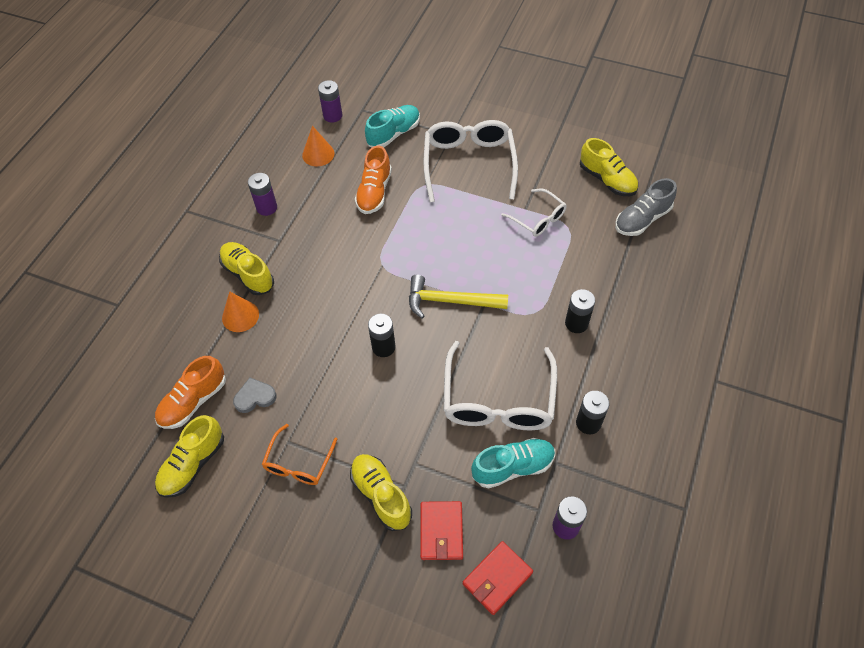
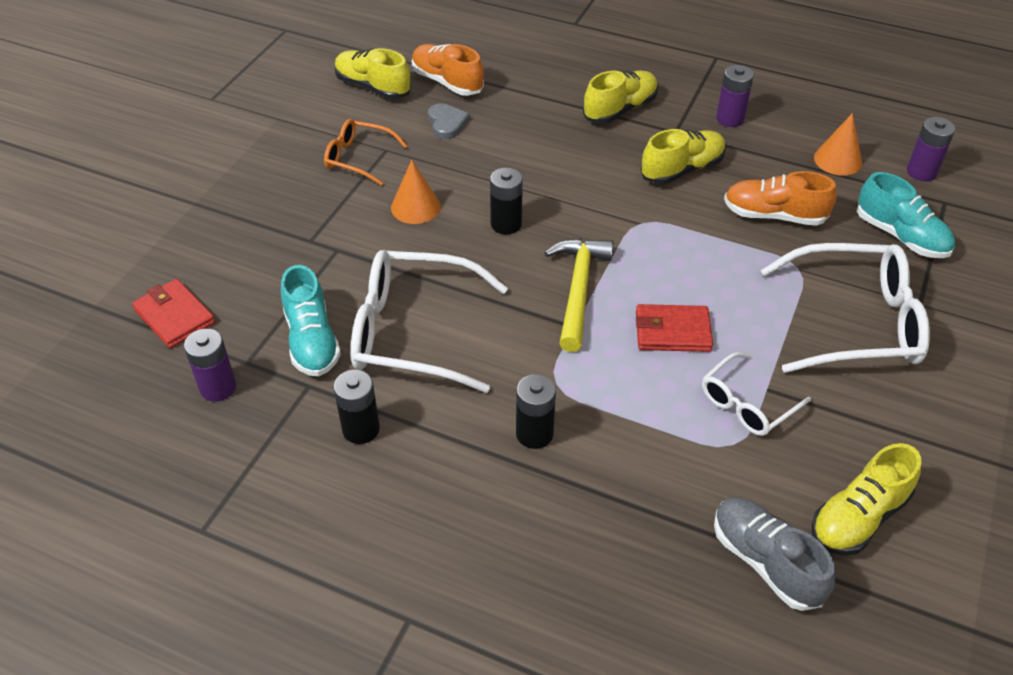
camera: 90 degrees right, 10 degrees down
orange cone [222,291,259,332] -> orange cone moved to [391,160,441,224]
yellow shoe [350,454,412,531] -> yellow shoe moved to [641,129,726,184]
red wallet [420,501,463,560] -> red wallet moved to [636,304,713,352]

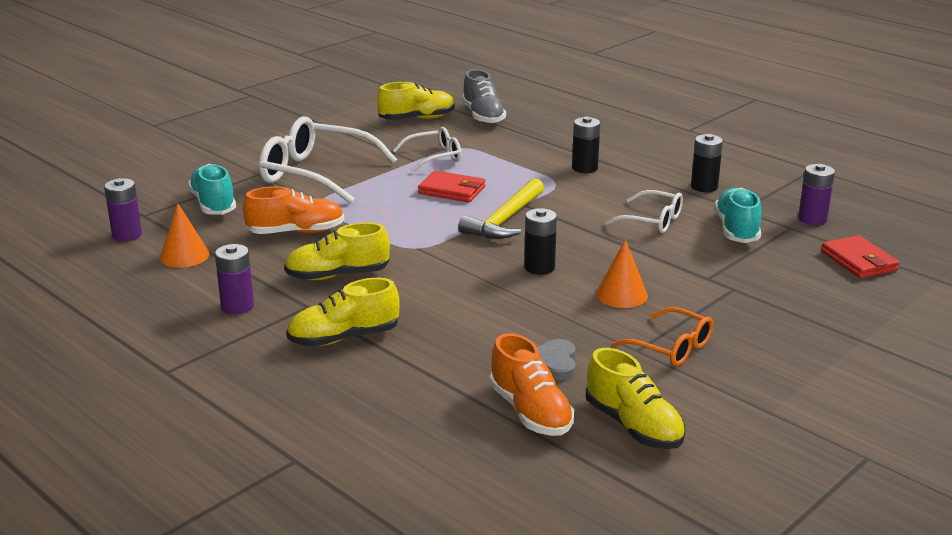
camera: 160 degrees left, 20 degrees down
white glasses [351,250,508,393] -> white glasses [605,190,683,233], size x0.55
orange shoe [724,171,837,226] -> orange shoe turned 45 degrees counterclockwise [243,186,344,234]

